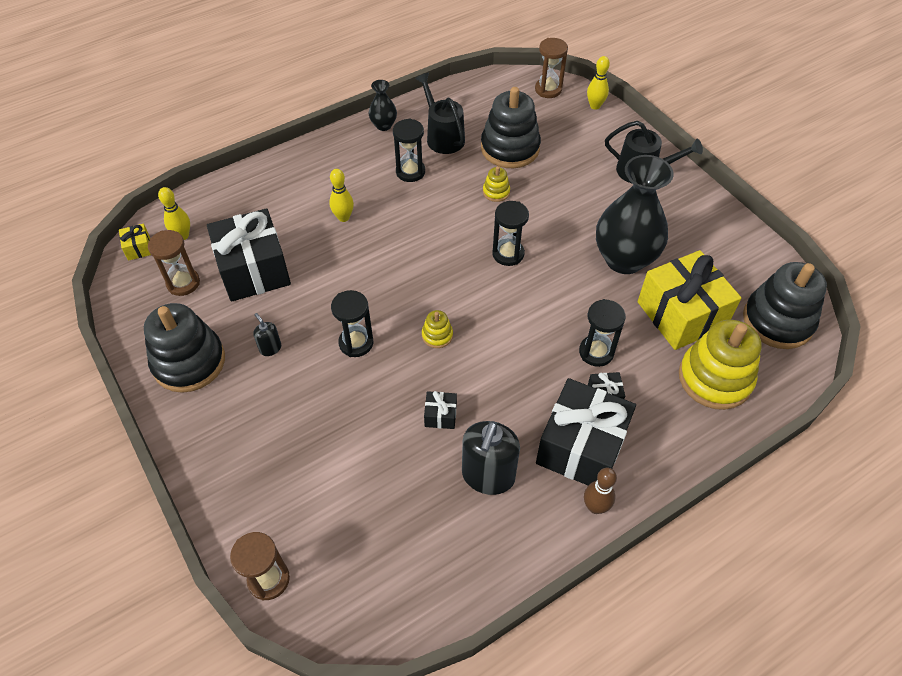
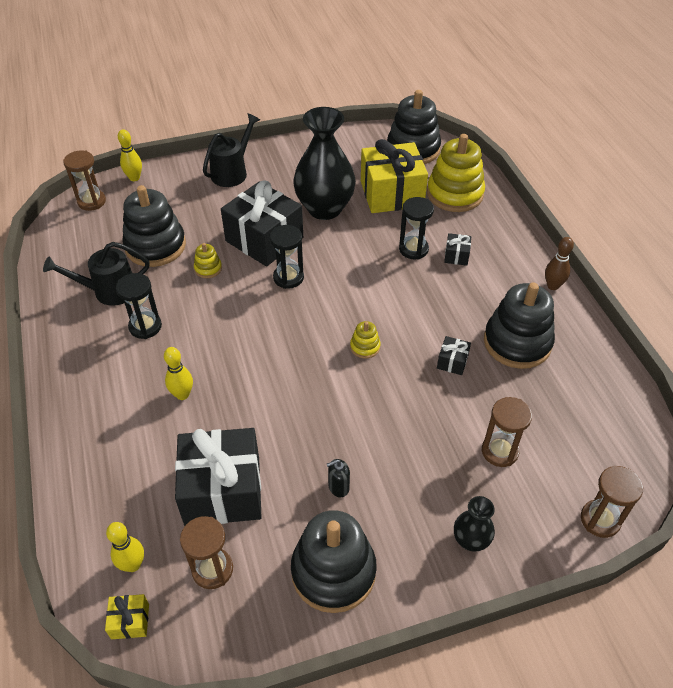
camera: 75 degrees left, 5 degrees down
black hourglass [331,290,373,357] -> none
black vase [369,80,397,131] -> black vase moved to [454,496,495,552]
black soap dispenser [462,421,520,495] -> black stacking toy [484,282,555,369]
black gift [536,378,636,485] -> black gift moved to [221,181,303,267]
none -> brown hourglass [482,397,532,467]

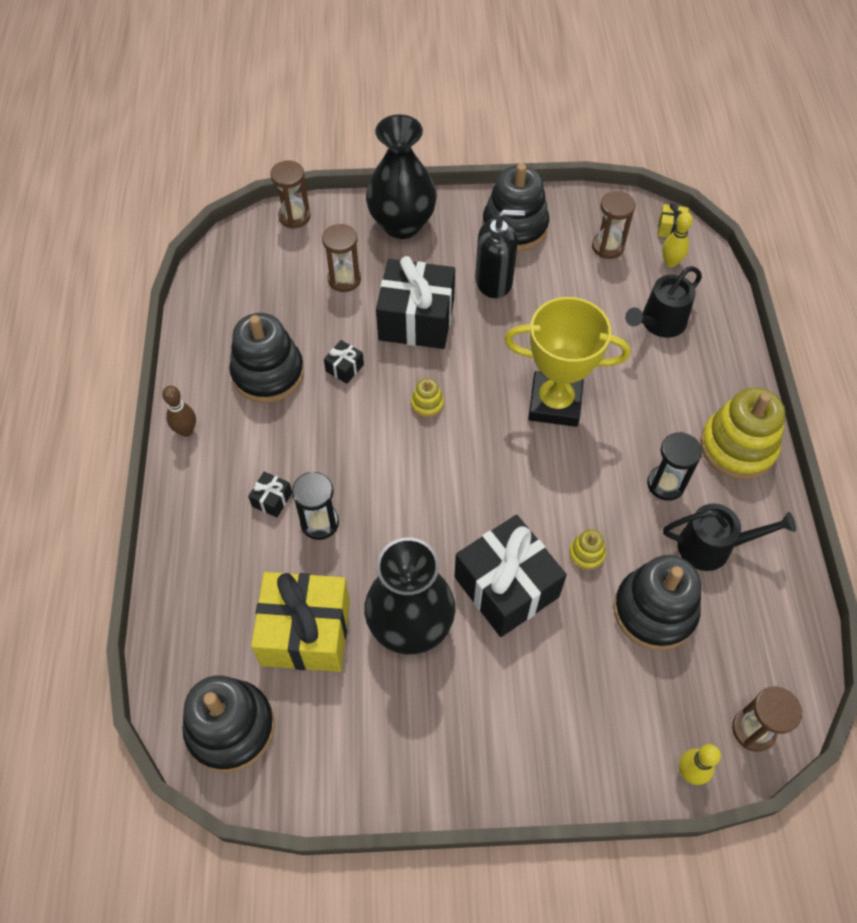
camera: 165 degrees left, 10 degrees up
yellow bowling pin [164,347,193,400] -> none
black gift [175,428,262,526] -> black gift moved to [376,256,455,349]
black watering can [203,113,260,187] -> black watering can moved to [625,266,702,338]
black hourglass [270,225,304,289] -> none
black soap dispenser [327,459,350,497] -> black soap dispenser [475,209,525,298], size x2.12
yellow stacking toy [427,134,485,212] -> yellow stacking toy moved to [700,388,786,480]
black vase [454,496,495,552] -> black vase [366,114,437,239], size x2.15
none -> yellow trophy [504,297,630,427]

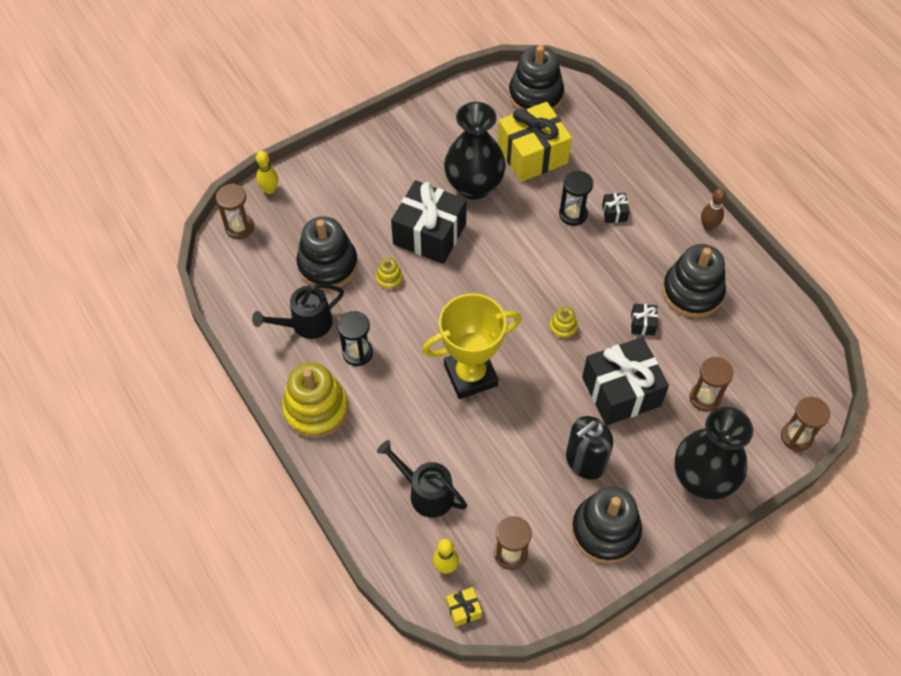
camera: 150 degrees right, 0 degrees up
black watering can [625,266,702,338] -> black watering can turned 75 degrees counterclockwise [377,440,467,518]

